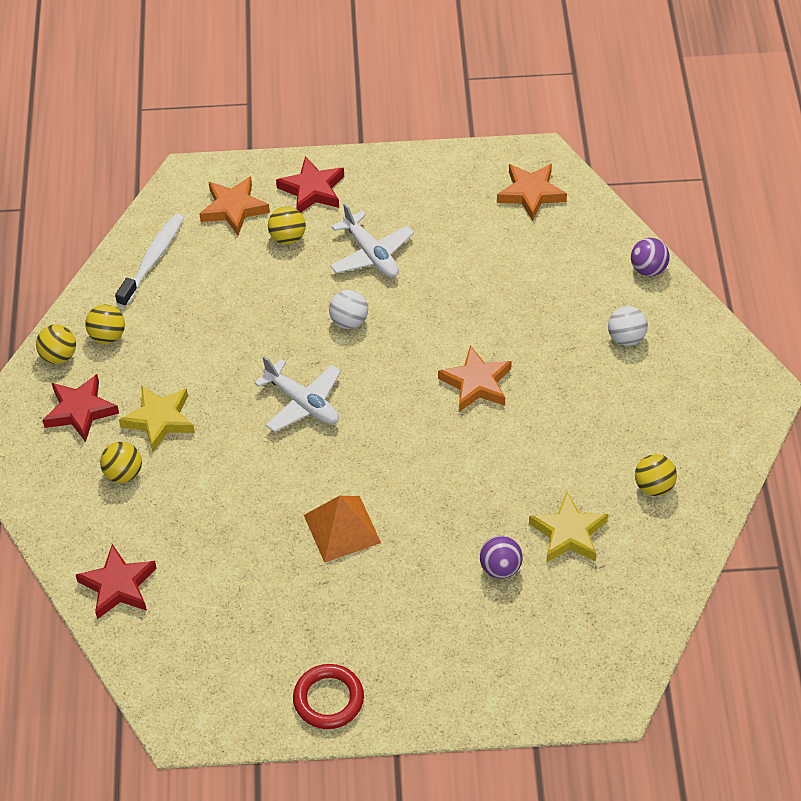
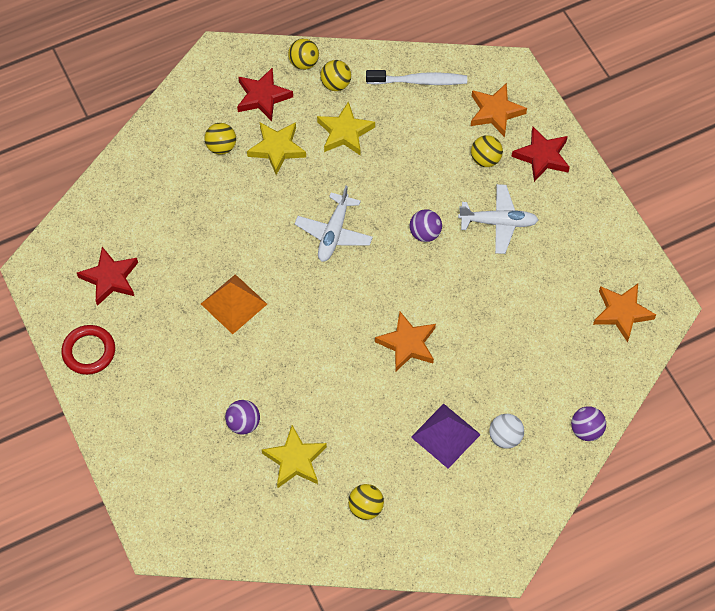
camera: 65 degrees right, 10 degrees up
red star [76,544,157,619] -> red star moved to [77,247,138,306]
white ball [329,290,368,329] -> purple ball [410,209,442,242]
white plane [330,203,414,278] -> white plane turned 120 degrees counterclockwise [458,184,539,254]
none -> yellow star [317,101,375,155]
none -> purple pyramid [411,404,481,469]

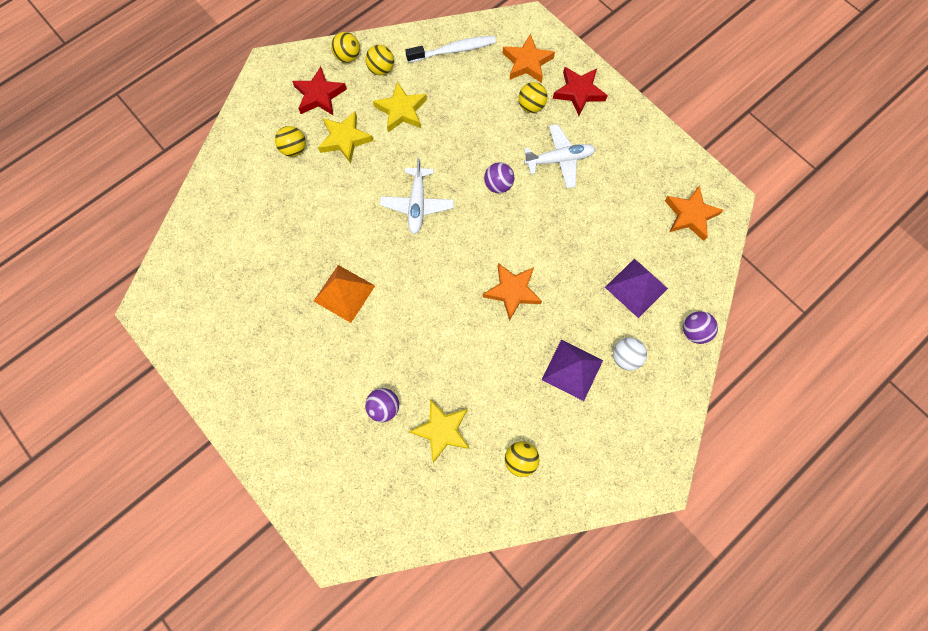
camera: 15 degrees left, 10 degrees up
red ring [61,325,115,375] -> none
red star [77,247,138,306] -> none
none -> purple pyramid [605,258,668,318]

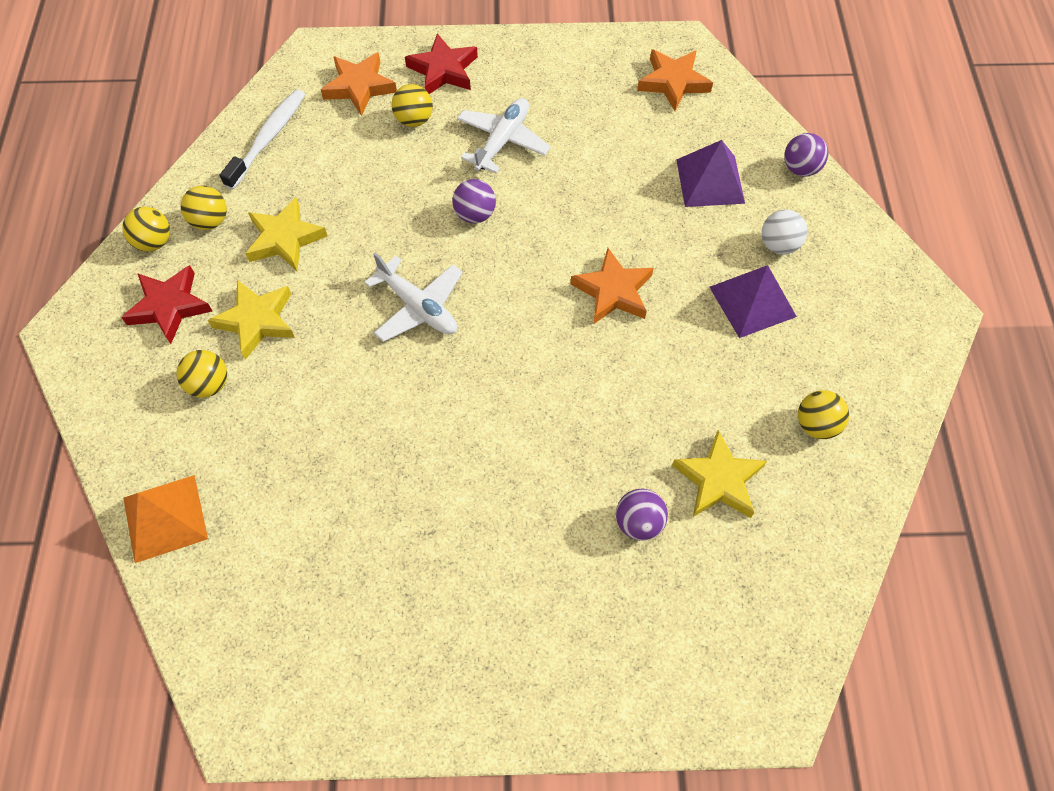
camera: 50 degrees left, 10 degrees down
orange pyramid [314,265,375,323] -> orange pyramid moved to [123,475,208,563]

